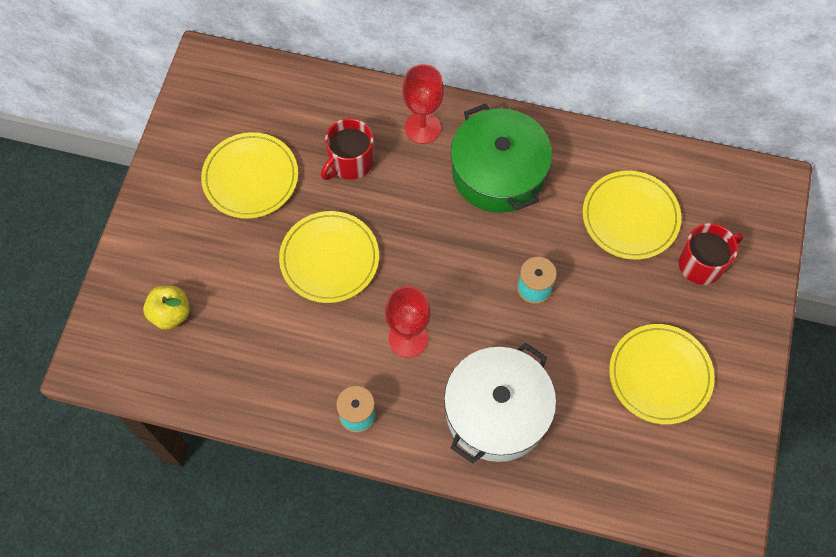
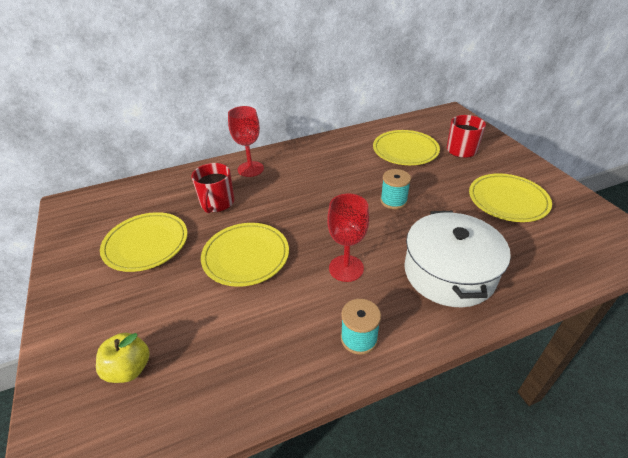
camera: 35 degrees left, 25 degrees down
green pot [451,104,552,213] -> none

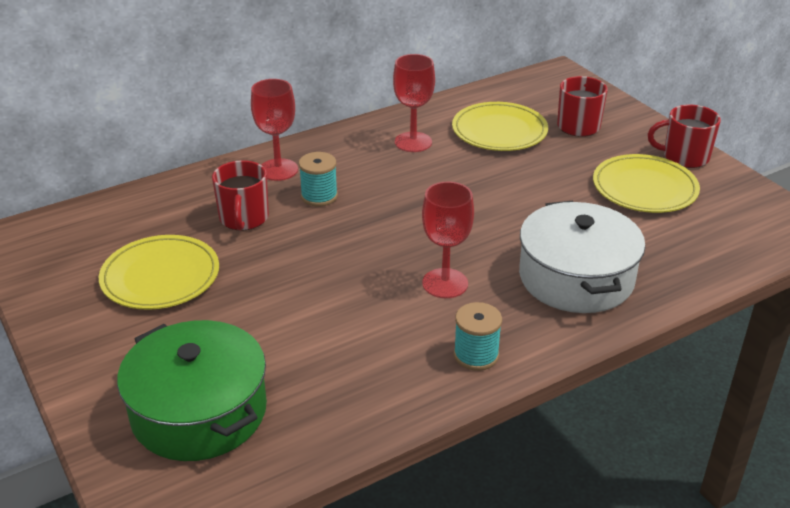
camera: 10 degrees left, 5 degrees down
yellow apple [96,333,150,383] -> green pot [117,320,267,461]
yellow plate [201,223,289,287] -> none
turquoise spool [381,169,411,209] -> turquoise spool moved to [299,152,338,206]
none -> red goblet [393,54,435,152]
none -> red mug [648,105,721,168]

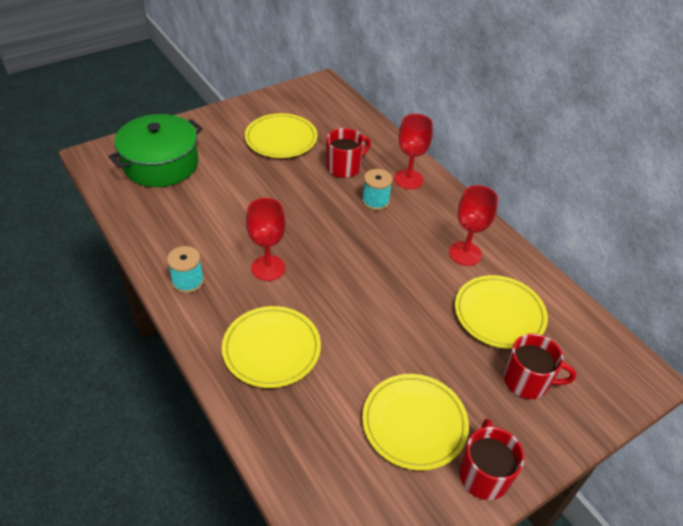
camera: 85 degrees right, 10 degrees up
red mug [212,160,269,231] -> red mug turned 150 degrees clockwise [326,128,371,178]
white pot [519,201,645,313] -> yellow plate [222,306,321,388]

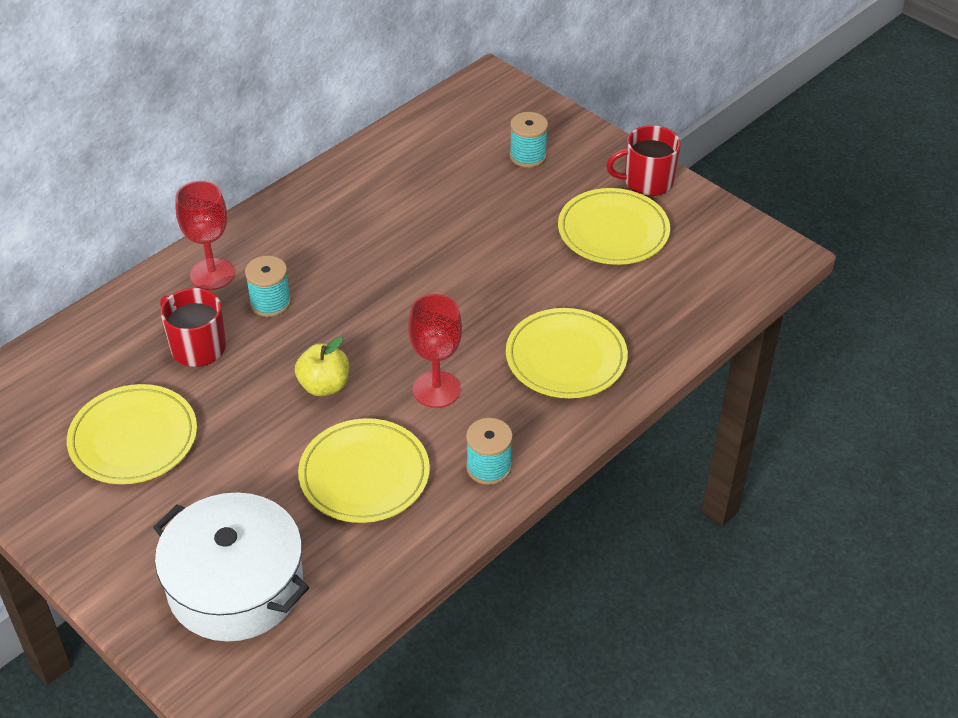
camera: 100 degrees left, 0 degrees up
green pot [108,114,203,187] -> white pot [153,492,309,642]
red goblet [449,185,498,266] -> none
yellow plate [455,275,548,349] -> yellow plate moved to [298,418,430,523]
red mug [504,334,576,399] -> turquoise spool [509,112,548,168]
none -> yellow apple [295,337,349,396]

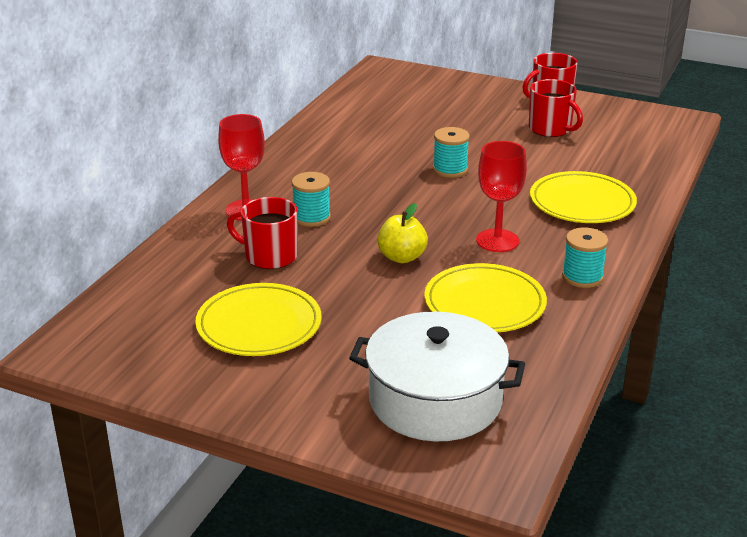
camera: 20 degrees left, 15 degrees down
turquoise spool [509,112,548,168] -> turquoise spool moved to [433,127,470,178]
yellow plate [558,188,670,265] -> red mug [529,79,583,137]

